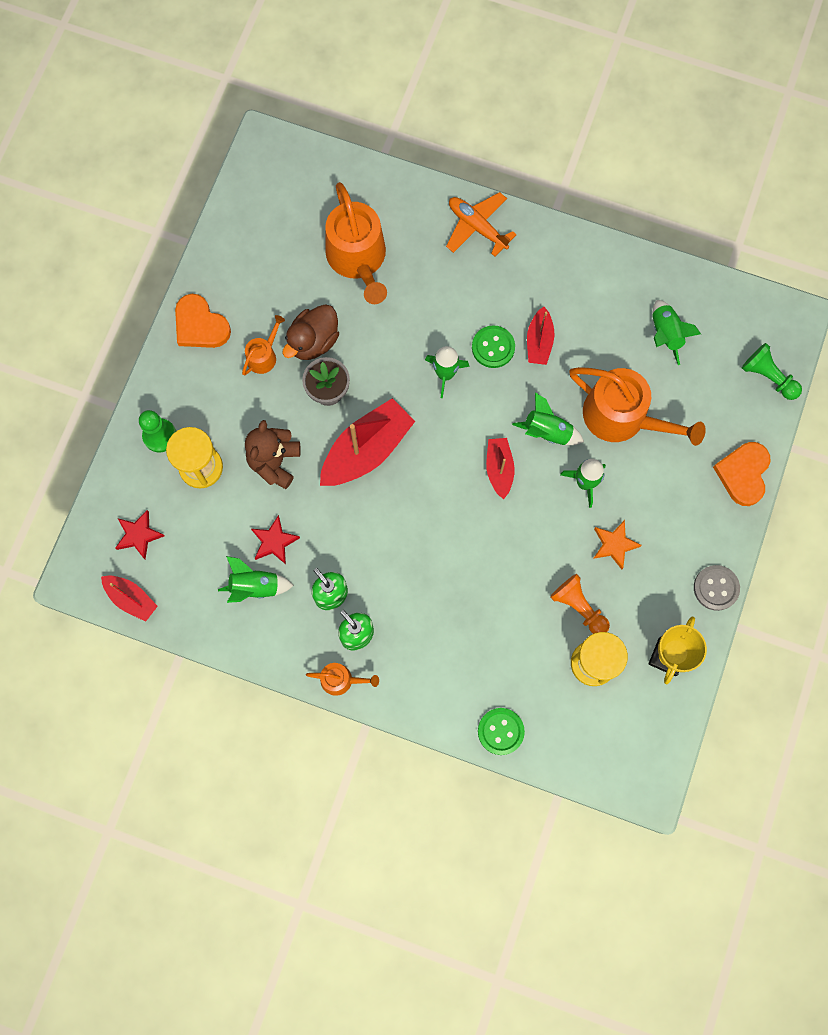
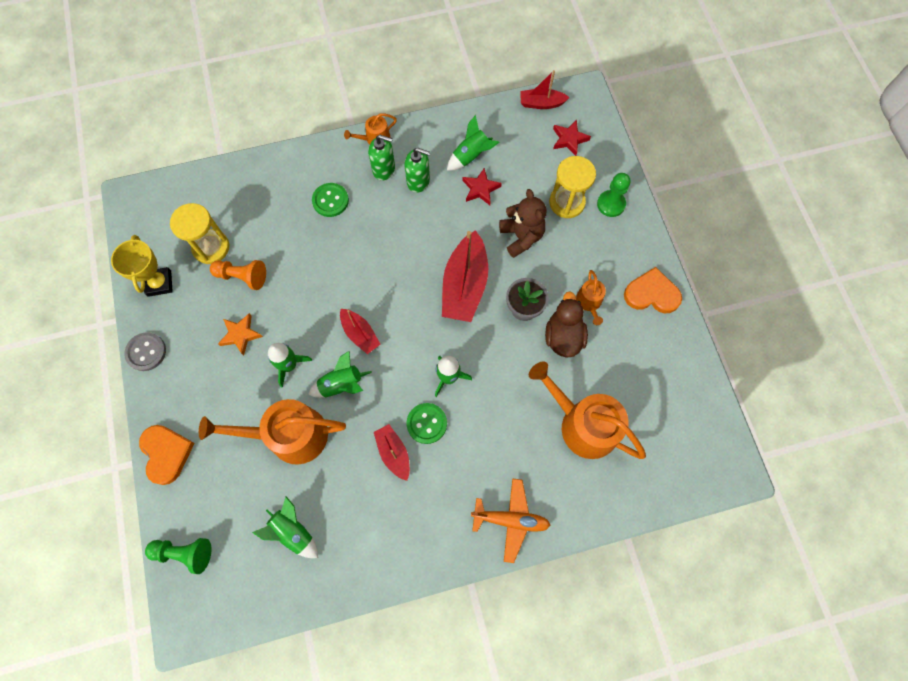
camera: 145 degrees right, 5 degrees down
green button [478,708,525,755] -> green button moved to [312,183,349,217]

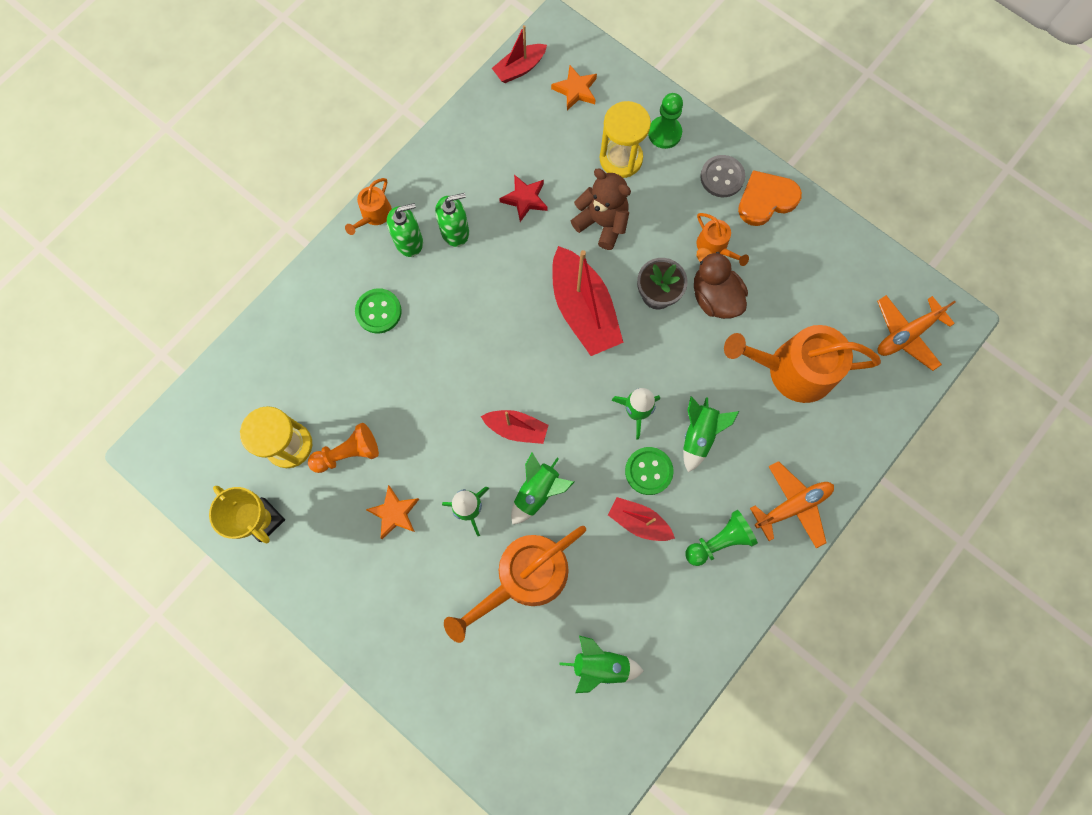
camera: 35 degrees left, 5 degrees up
grey button [124,332,166,371] -> grey button moved to [700,155,745,197]
orange heart [139,425,195,485] -> none
green pawn [145,538,211,574] -> green pawn moved to [685,510,758,566]
green rocket [447,115,499,171] -> green rocket moved to [683,397,739,472]
red star [553,120,591,156] -> orange star [551,65,597,110]
none -> orange plane [877,295,956,371]

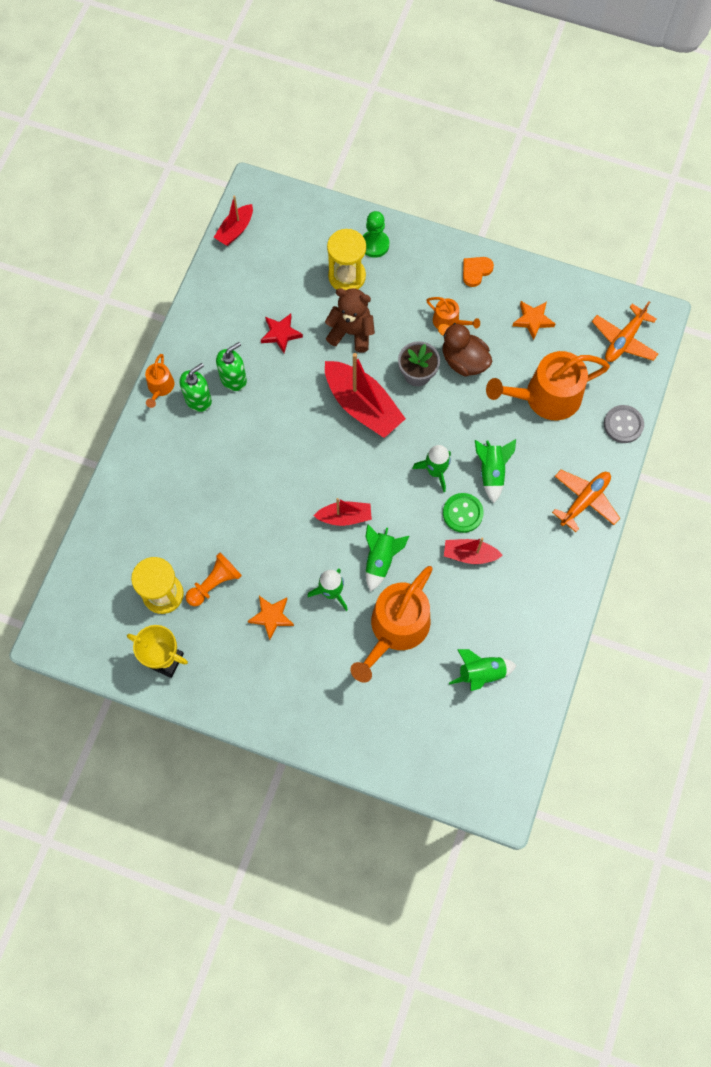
camera: 20 degrees left, 5 degrees down
green button [355,288,402,334] -> none
orange star [551,65,597,110] -> orange star moved to [512,301,555,340]
green pawn [685,510,758,566] -> none
grey button [700,155,745,197] -> grey button moved to [604,405,644,443]
orange heart [738,170,802,226] -> orange heart [463,257,494,287], size x0.65

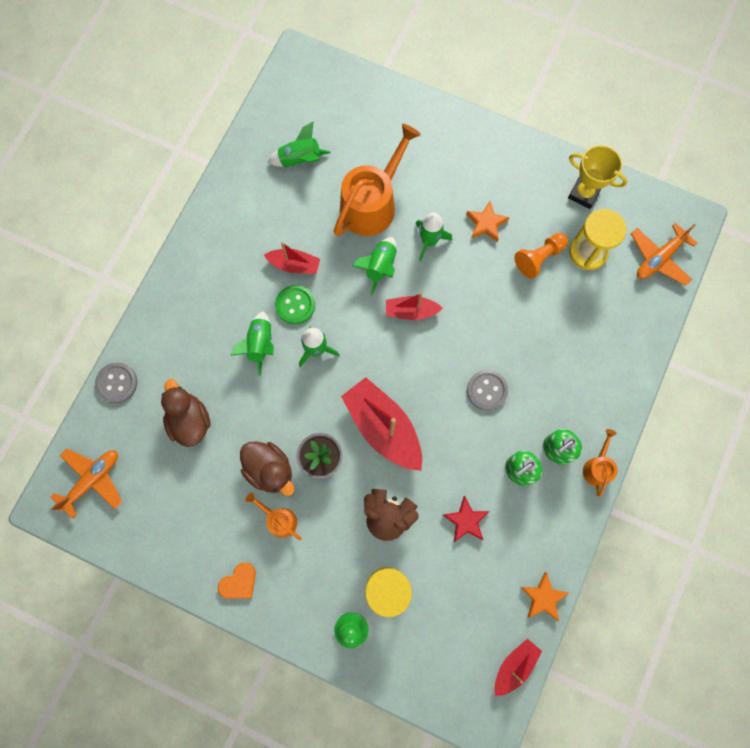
camera: 175 degrees left, 5 degrees up
orange watering can [486,351,610,420] -> brown duck [161,379,210,447]
orange star [512,301,555,340] -> orange star moved to [521,572,569,621]
orange plane [552,470,620,532] -> orange plane moved to [631,223,697,286]
none -> grey button [467,370,508,411]

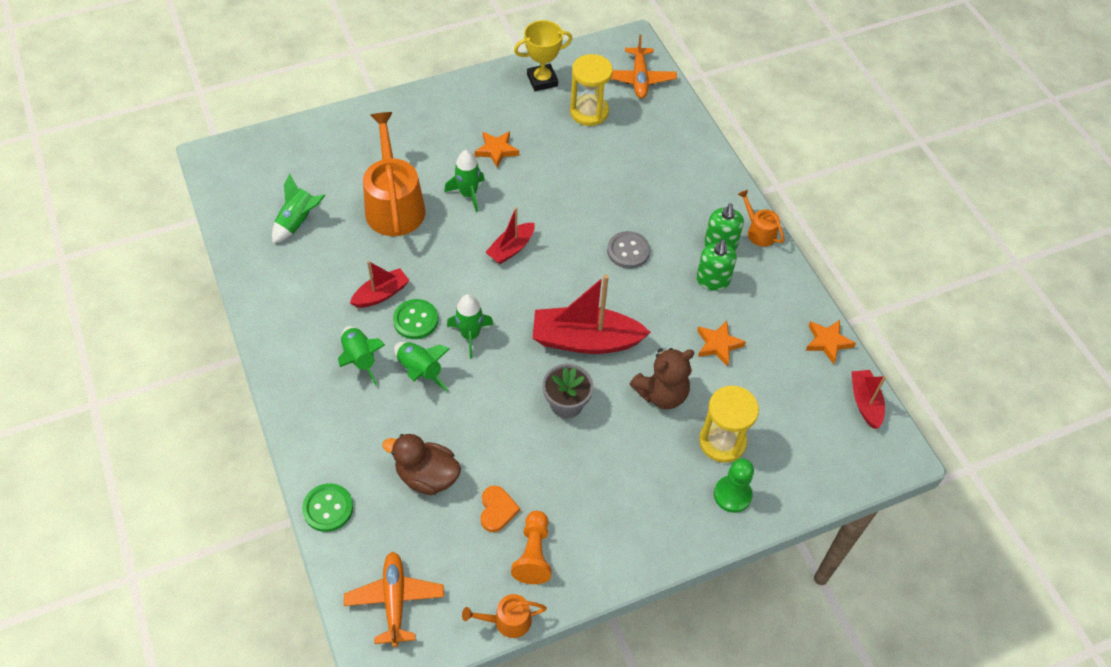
camera: 50 degrees left, 20 degrees down
grey button [95,363,137,403] -> green button [302,483,353,532]
orange heart [218,562,256,599] -> orange heart moved to [481,486,520,532]
brown duck [240,442,294,496] -> none
orange watering can [246,492,302,540] -> orange watering can moved to [462,594,547,638]
green rocket [352,237,396,296] -> green rocket moved to [338,326,385,386]
red star [443,496,490,542] -> orange star [697,320,746,366]
orange pawn [515,233,568,279] -> orange pawn moved to [511,511,552,584]

